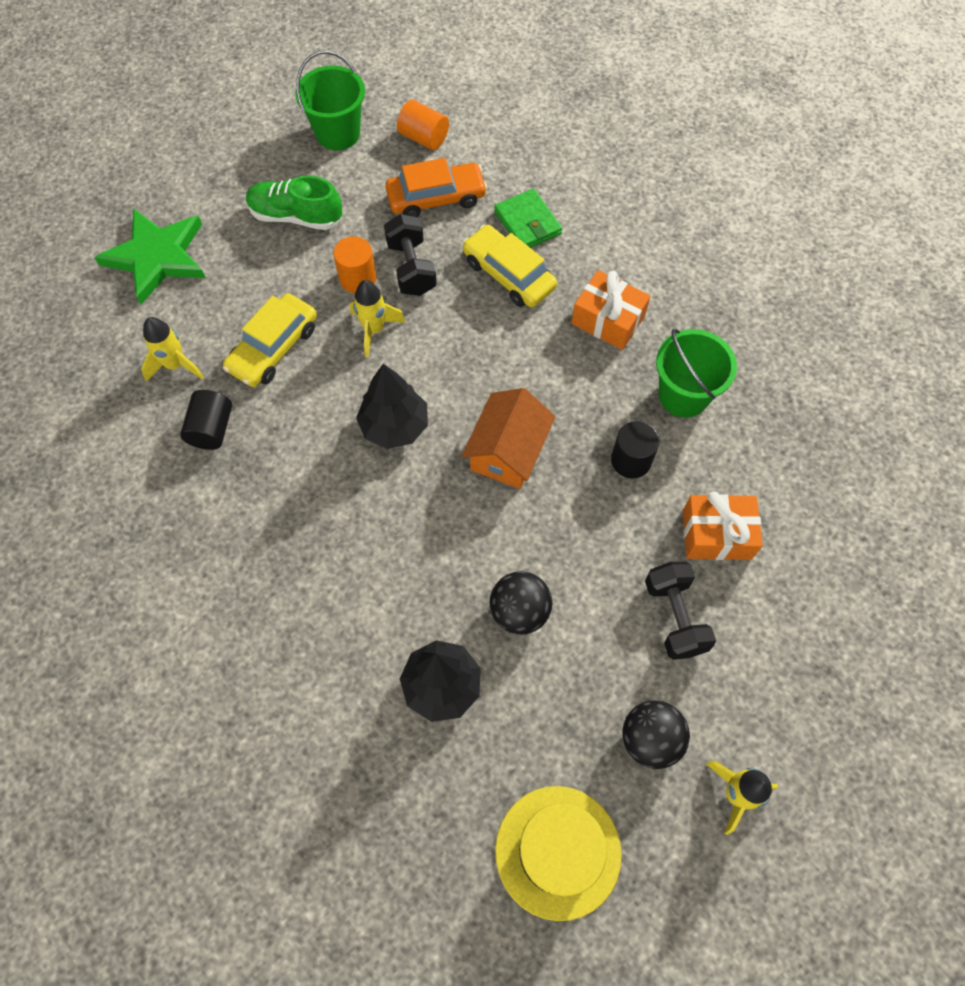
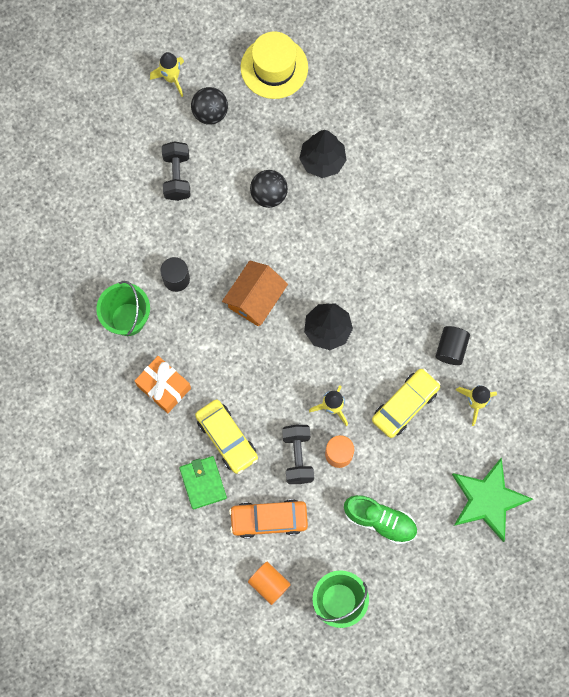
camera: 170 degrees left, 10 degrees up
orange gift [683,491,763,560] -> none

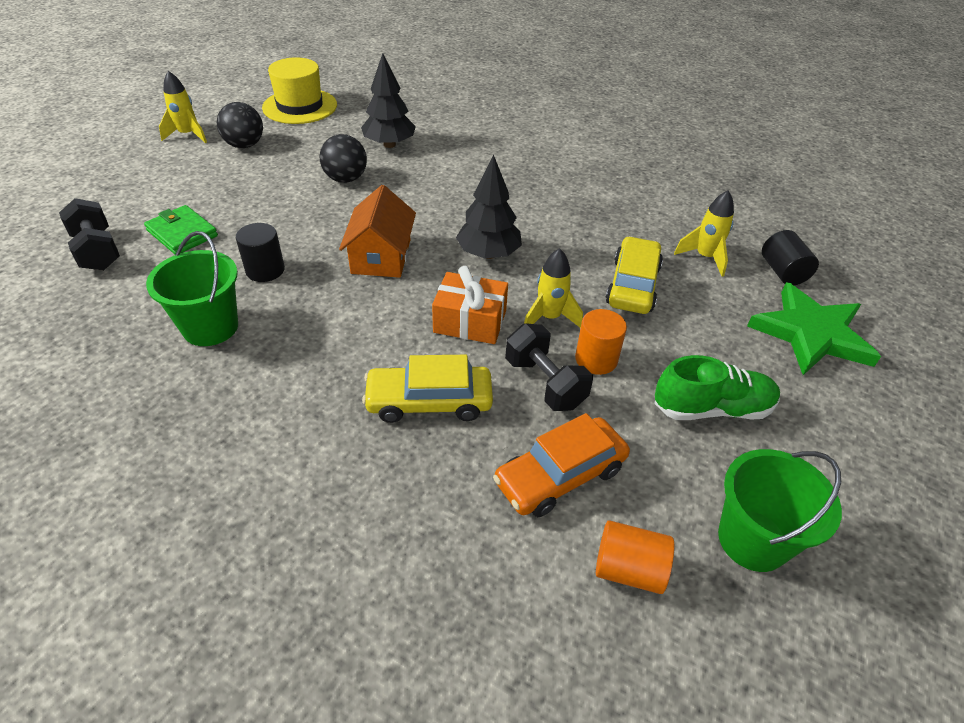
camera: 30 degrees left, 30 degrees down
orange gift [135,356,191,413] -> orange gift moved to [432,266,508,344]
black dumbbell [162,141,190,201] -> black dumbbell moved to [59,198,120,270]
green wallet [179,456,227,510] -> green wallet moved to [144,205,218,255]
yellow car [195,399,258,474] -> yellow car turned 150 degrees clockwise [362,355,493,423]
black cylinder [436,326,470,365] -> black cylinder moved to [762,230,819,285]

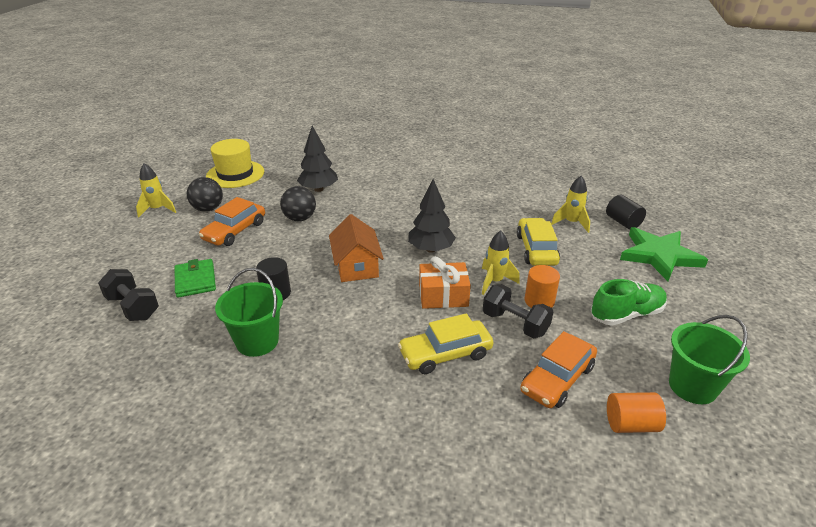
camera: 15 degrees left, 10 degrees down
green wallet [144,205,218,255] -> green wallet turned 45 degrees clockwise [175,259,216,298]
none -> orange car [199,197,265,246]

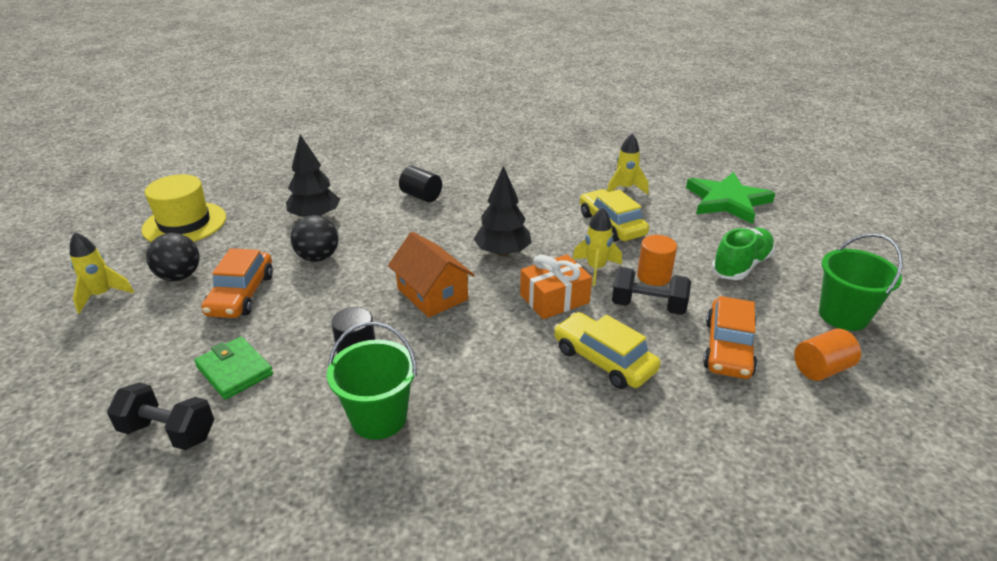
camera: 25 degrees left, 0 degrees up
yellow car [398,313,494,374] -> yellow car turned 90 degrees clockwise [554,312,661,389]
black cylinder [606,195,646,229] -> black cylinder moved to [399,166,442,202]

